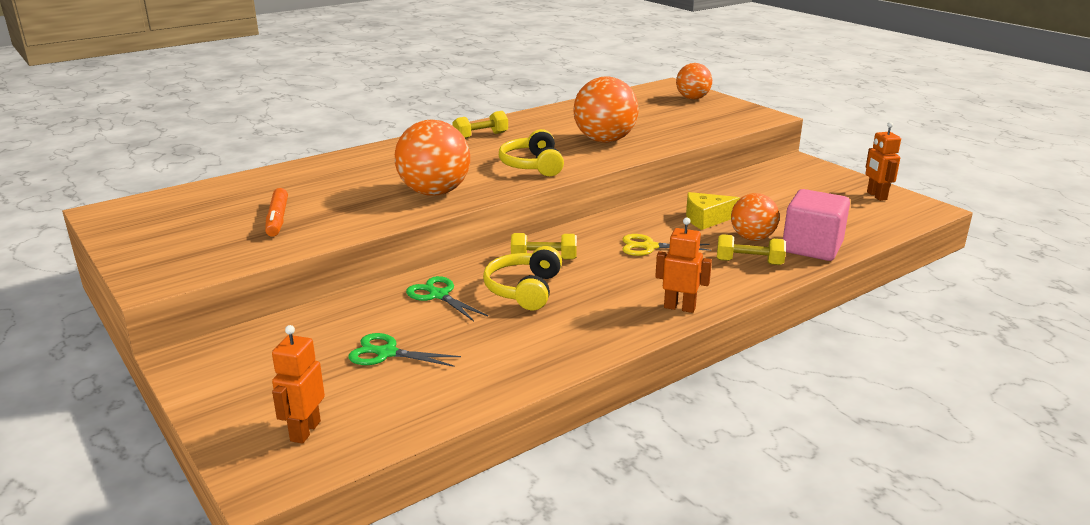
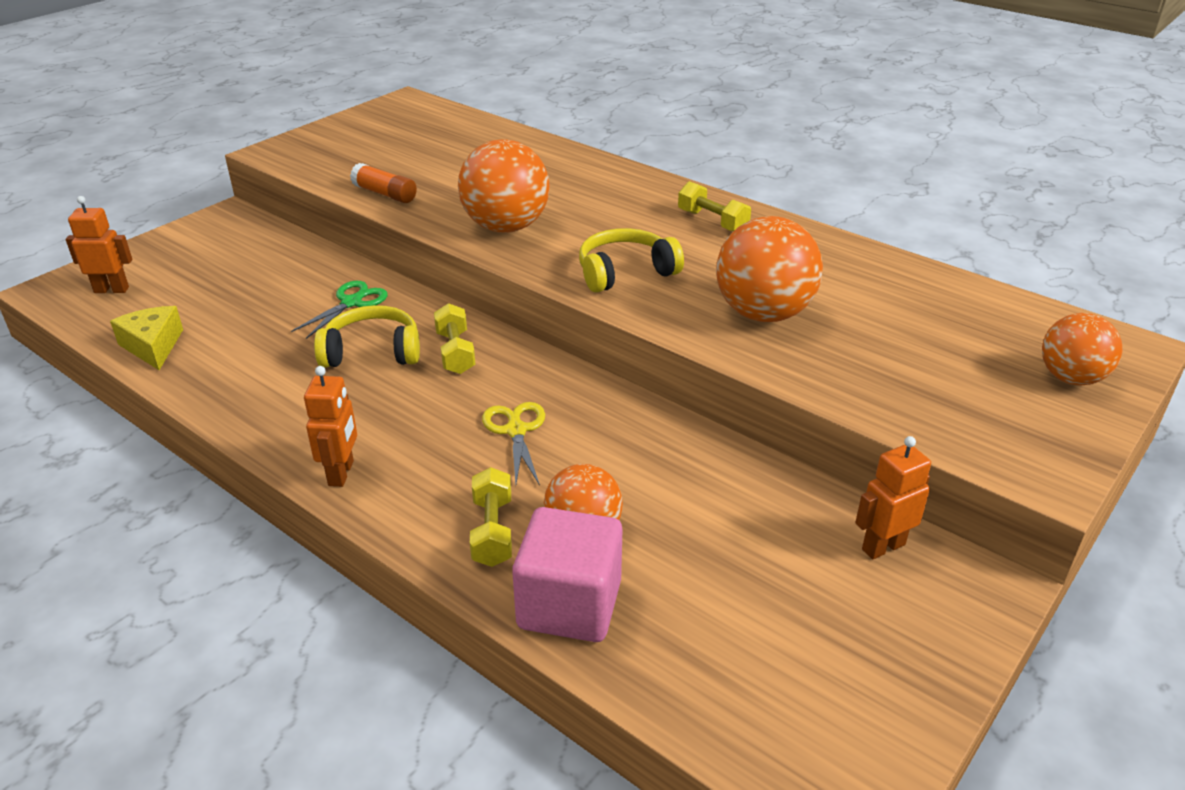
camera: 75 degrees right, 10 degrees up
orange marker [265,188,288,237] -> none
green scissors [348,333,461,367] -> none
yellow cheese [686,192,740,230] -> yellow cheese moved to [110,306,183,370]
orange robot [865,122,901,201] -> orange robot moved to [855,436,931,559]
none -> orange glue stick [350,163,417,203]

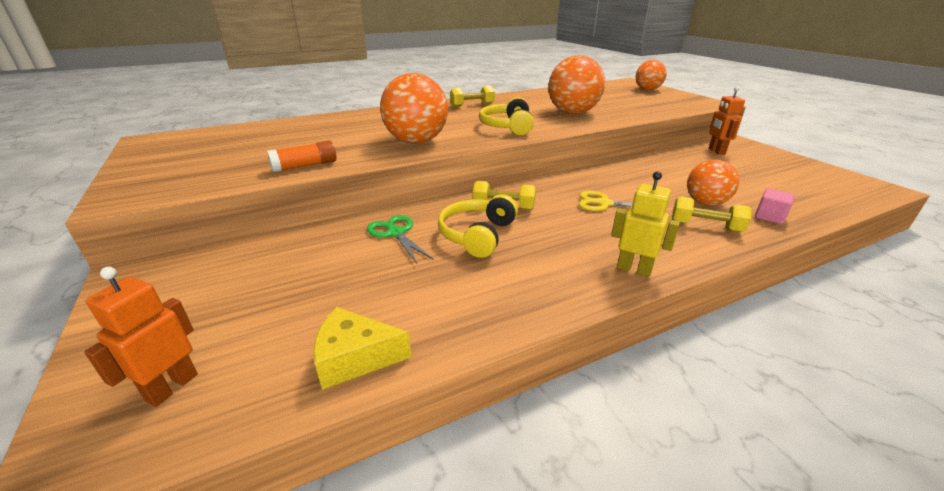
camera: 65 degrees left, 5 degrees down
orange robot [304,366,357,487] -> yellow robot [611,171,680,277]
pink cube [512,507,622,642] -> pink cube [755,188,795,224], size x0.49

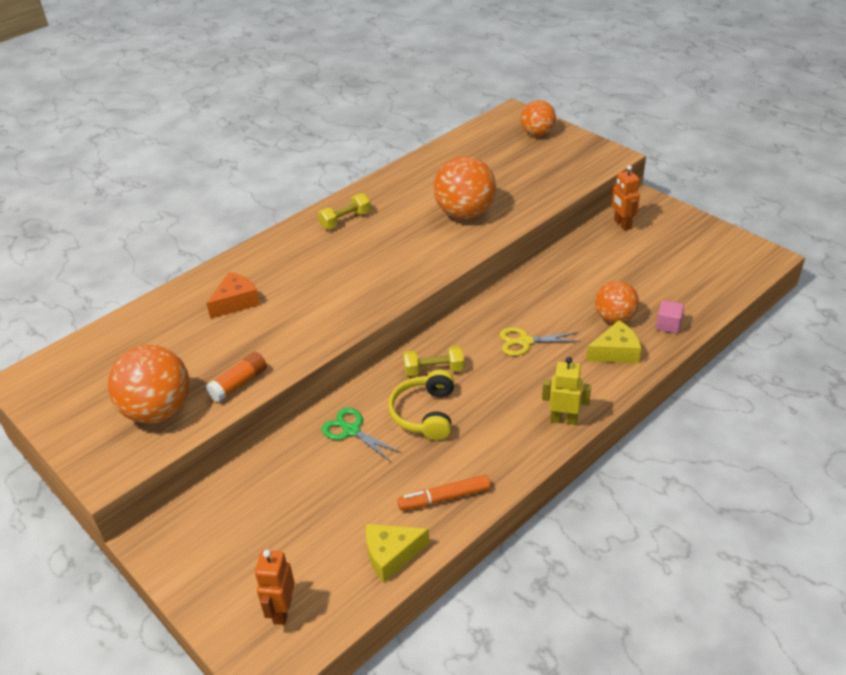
camera: 15 degrees left, 10 degrees up
orange ball [380,73,448,144] -> orange ball moved to [108,345,190,424]
yellow headphones [479,97,534,136] -> none
yellow dumbbell [672,197,751,232] -> yellow cheese [586,320,641,363]
none -> orange cheese [206,272,260,319]
none -> orange marker [398,475,490,511]

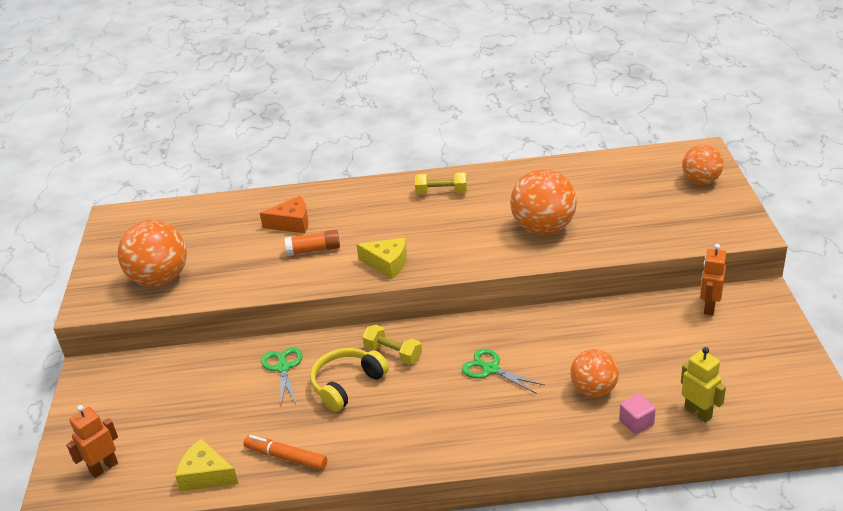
camera: 40 degrees right, 5 degrees down
orange glue stick [206,352,267,402] -> orange glue stick moved to [285,230,340,256]
yellow scissors [500,327,579,356] -> green scissors [462,349,544,394]
yellow robot [542,357,591,425] -> yellow robot moved to [681,347,726,423]
yellow cheese [586,320,641,363] -> yellow cheese moved to [356,238,407,279]

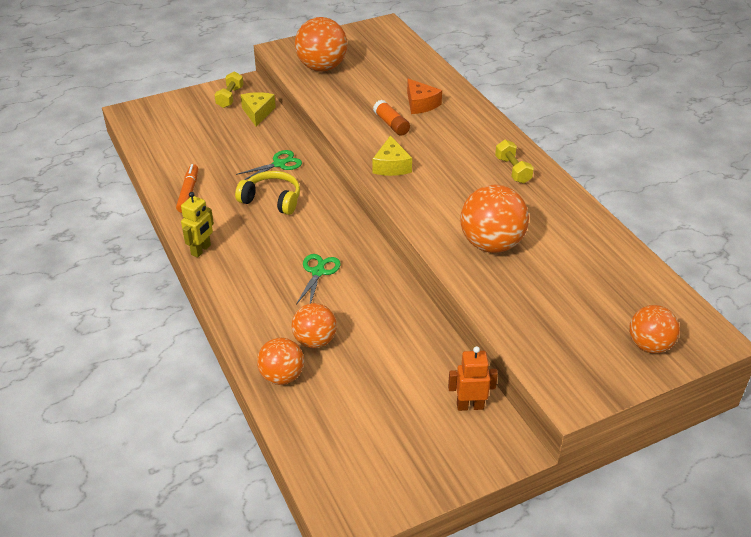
camera: 65 degrees right, 5 degrees up
orange robot [66,405,118,478] -> none
yellow cheese [175,439,239,491] -> yellow cheese moved to [241,92,276,127]
yellow dumbbell [362,325,422,365] -> yellow dumbbell moved to [214,71,244,108]
pink cube [619,394,656,435] -> orange ball [257,338,304,385]
yellow robot [681,347,726,423] -> yellow robot moved to [181,192,214,258]

